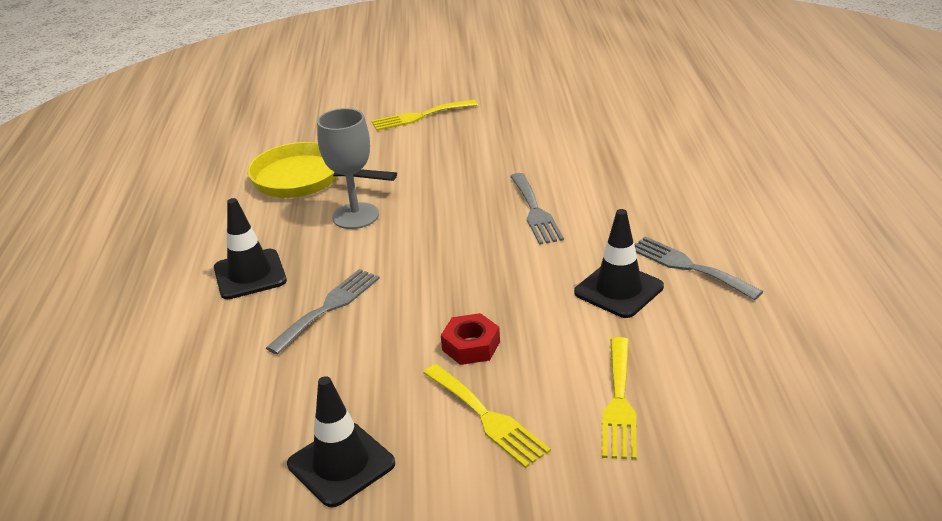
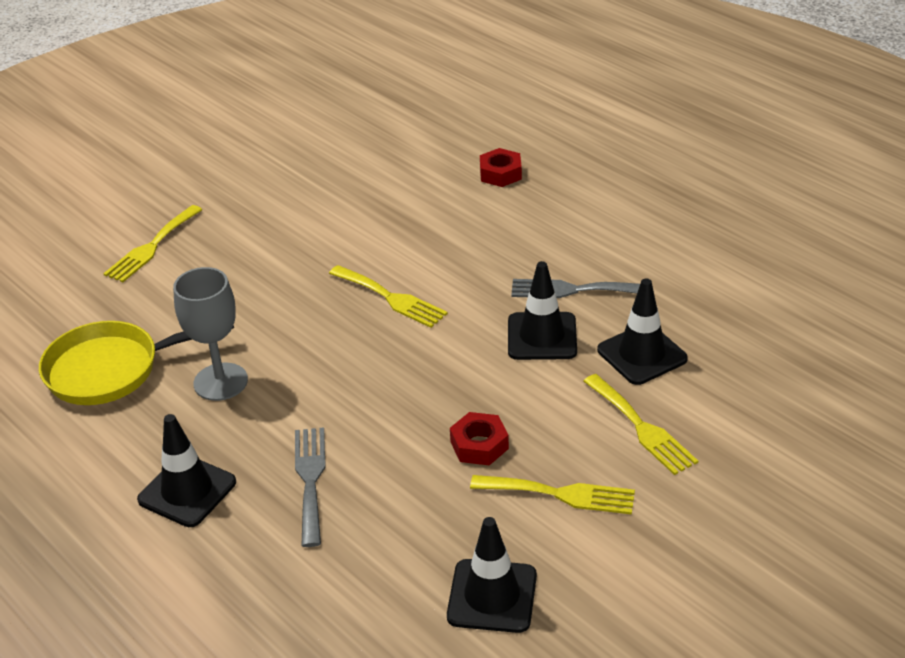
camera: 40 degrees left, 5 degrees up
grey fork [510,173,564,245] -> yellow fork [329,265,448,328]
none -> red nut [480,148,522,187]
none -> black traffic cone [597,279,688,385]

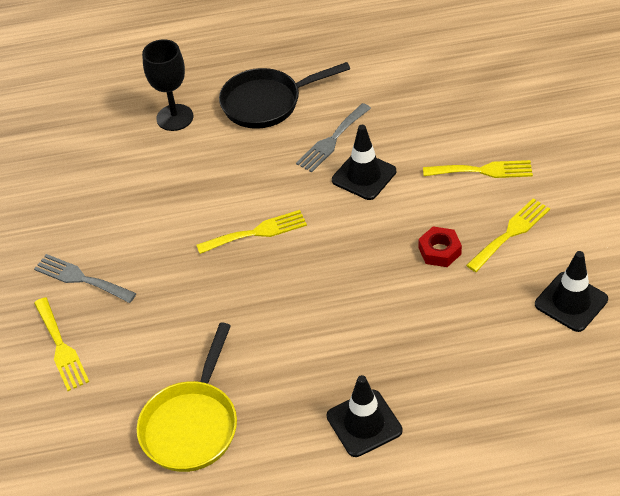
camera: 55 degrees left, 10 degrees up
grey goblet [173,267,248,401] -> none
grey fork [295,427,326,547] -> grey fork moved to [34,254,137,303]
red nut [480,148,522,187] -> black goblet [142,39,193,131]
black traffic cone [597,279,688,385] -> none
none -> black pan [219,62,350,129]

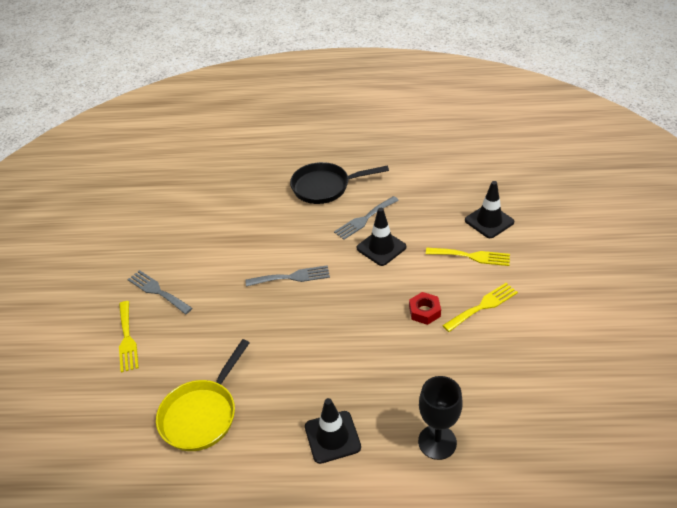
camera: 10 degrees right, 5 degrees down
black goblet [142,39,193,131] -> black goblet moved to [418,376,463,460]
yellow fork [196,210,307,254] -> grey fork [245,265,330,287]
black traffic cone [535,251,608,332] -> black traffic cone moved to [465,181,514,238]

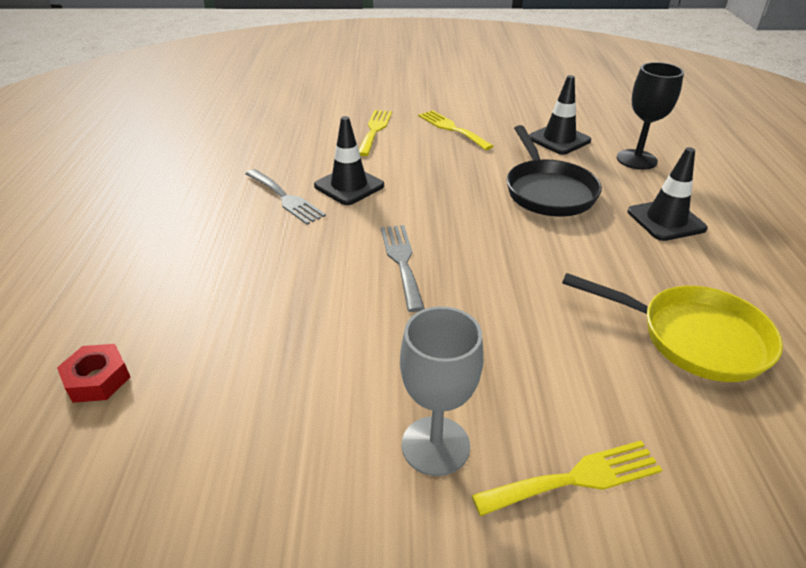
camera: 95 degrees left, 5 degrees down
grey fork [127,270,192,314] -> grey goblet [400,306,483,476]
black pan [290,162,389,204] -> black pan moved to [507,125,602,217]
red nut [409,292,441,325] -> red nut moved to [57,344,130,403]
black traffic cone [465,181,514,238] -> black traffic cone moved to [529,75,591,155]

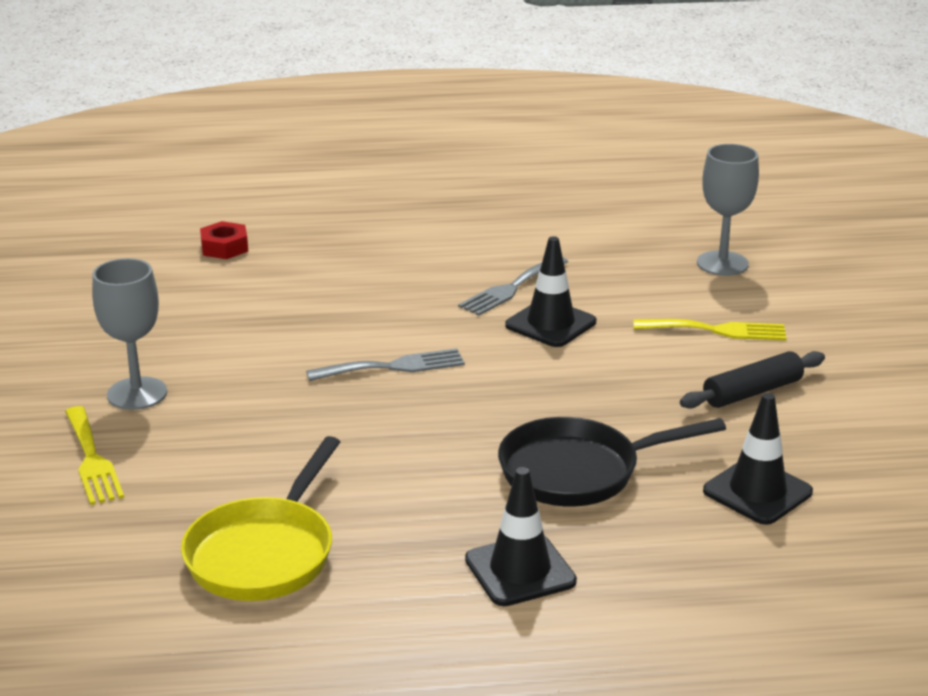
camera: 85 degrees right, 10 degrees down
yellow fork [418,110,493,150] -> black rolling pin [680,351,825,409]
black goblet [617,62,684,170] -> none
none -> grey goblet [697,144,759,276]

